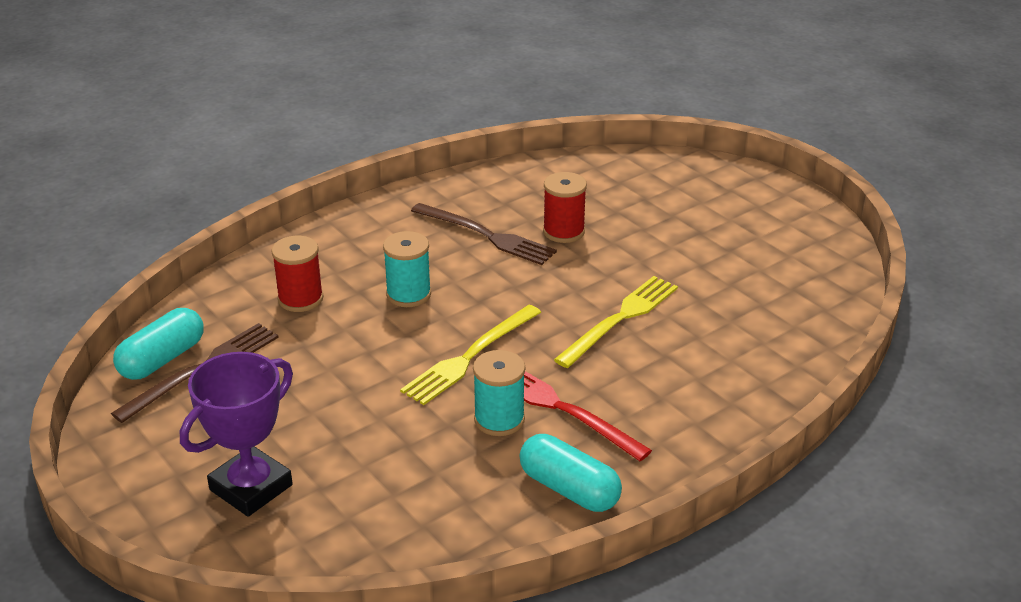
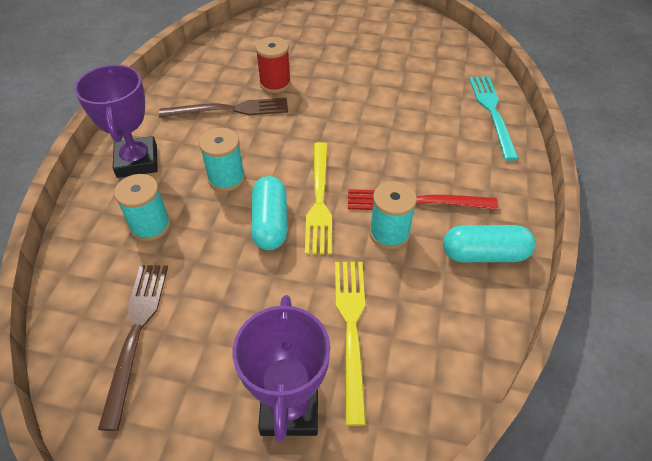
camera: 40 degrees left, 15 degrees up
turquoise capsule [113,308,204,380] -> turquoise capsule moved to [251,176,287,250]
red spool [271,236,323,312] -> turquoise spool [114,174,171,241]
yellow fork [554,276,678,368] -> yellow fork moved to [335,262,366,426]
none -> purple trophy [74,65,158,178]
none -> turquoise fork [469,76,519,161]

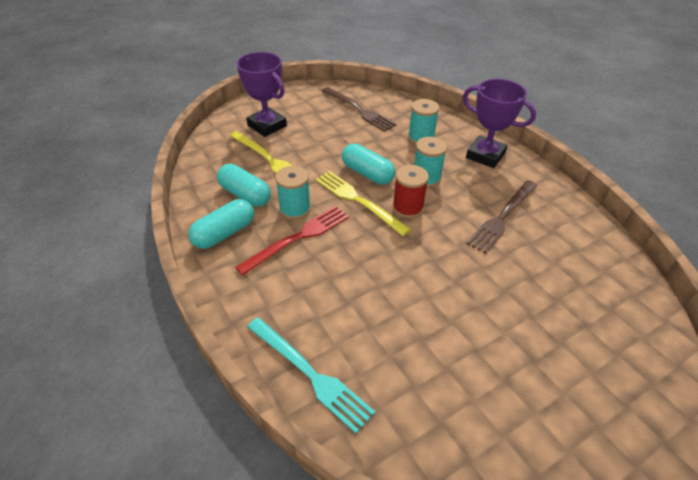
camera: 135 degrees right, 5 degrees down
red spool [255,37,291,93] -> red spool moved to [392,165,429,219]
none -> turquoise capsule [217,164,271,207]

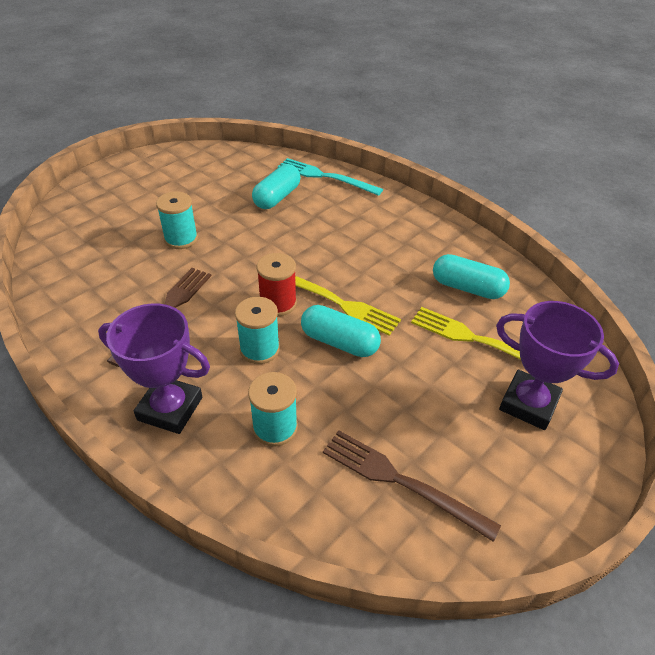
camera: 165 degrees right, 0 degrees up
turquoise capsule [188,199,254,249] -> turquoise capsule moved to [252,164,301,209]
red fork [235,206,349,276] -> none
turquoise spool [275,166,311,220] -> turquoise spool moved to [156,192,198,249]

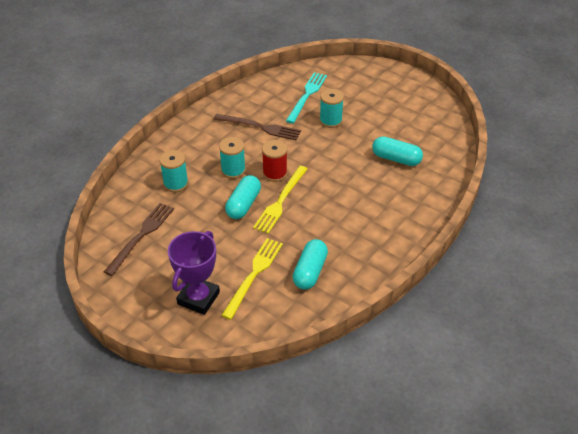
camera: 85 degrees right, 0 degrees up
purple trophy [98,303,210,434] -> none
turquoise fork [278,158,383,196] -> turquoise fork moved to [286,72,327,123]

